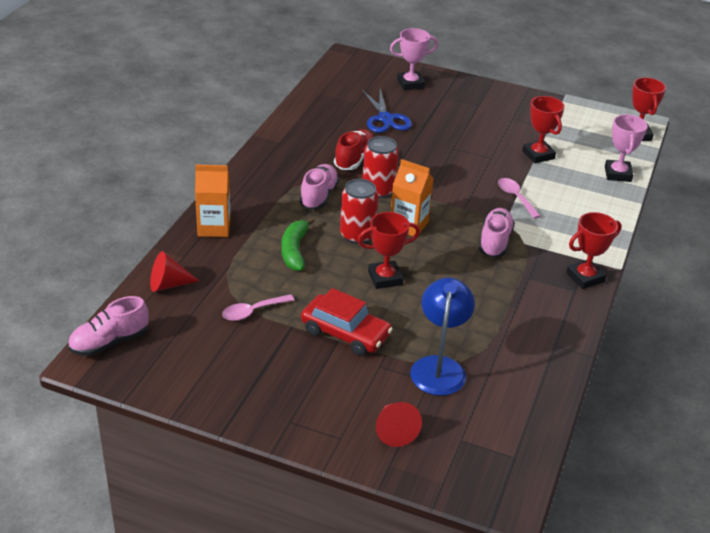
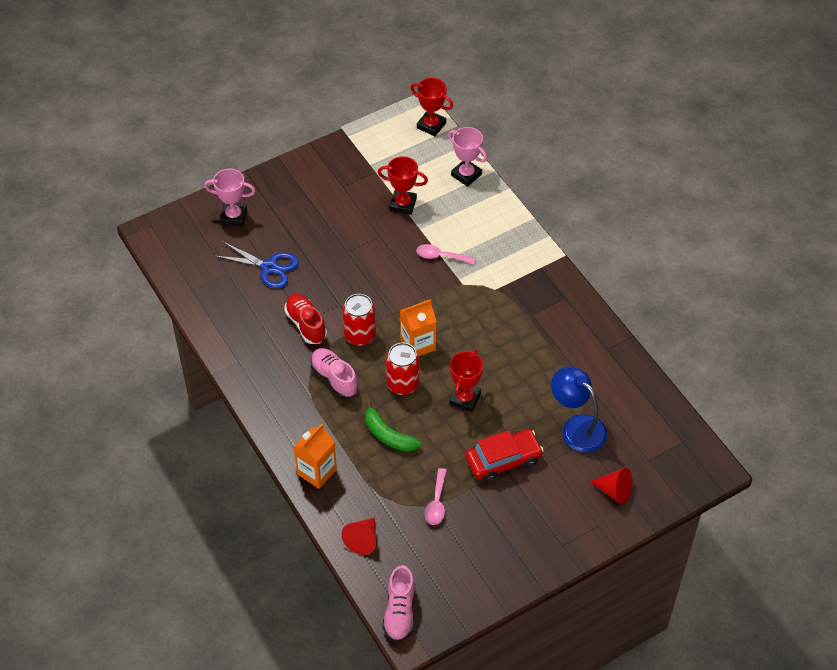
camera: 50 degrees left, 15 degrees up
pink trophy [390,28,438,90] -> pink trophy turned 75 degrees clockwise [204,169,255,226]
pink shoe [479,208,515,258] -> none
red trophy [566,212,621,289] -> none

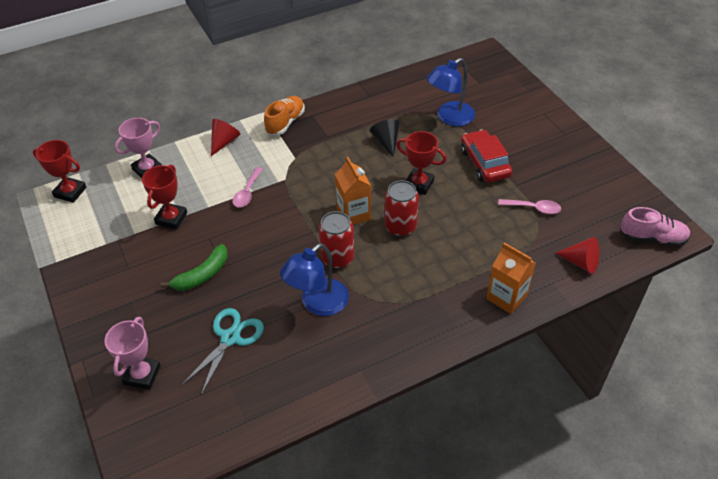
camera: 85 degrees left, 5 degrees down
blue scissors [215,242,299,288] -> turquoise scissors [182,308,264,395]
red shoe [284,294,327,344] -> blue lamp [280,243,349,316]
pink shoe [311,348,358,398] -> none
green banana [365,400,421,452] -> green banana moved to [160,244,228,291]
red trophy [410,78,453,136] -> red trophy turned 75 degrees clockwise [33,140,87,203]
red cone [589,468,633,504] -> red cone moved to [211,119,241,156]
none -> orange shoe [264,96,305,135]
none -> black cone [370,119,400,157]

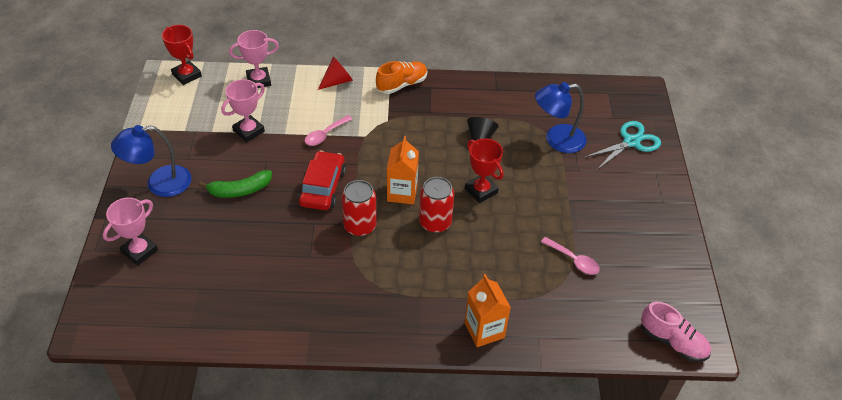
camera: 25 degrees right, 0 degrees up
red trophy [142,165,187,229] -> pink trophy [221,79,265,142]
turquoise scissors [182,308,264,395] -> turquoise scissors moved to [585,121,661,170]
blue lamp [280,243,349,316] -> blue lamp moved to [111,125,191,197]
red car [461,130,513,183] -> red car moved to [298,151,346,210]
red cone [555,237,599,274] -> none

